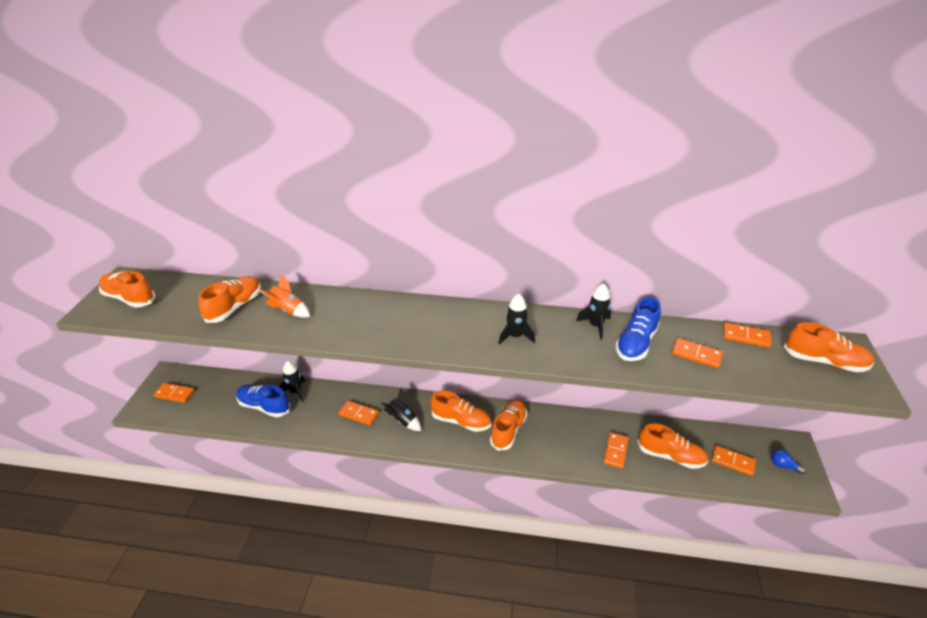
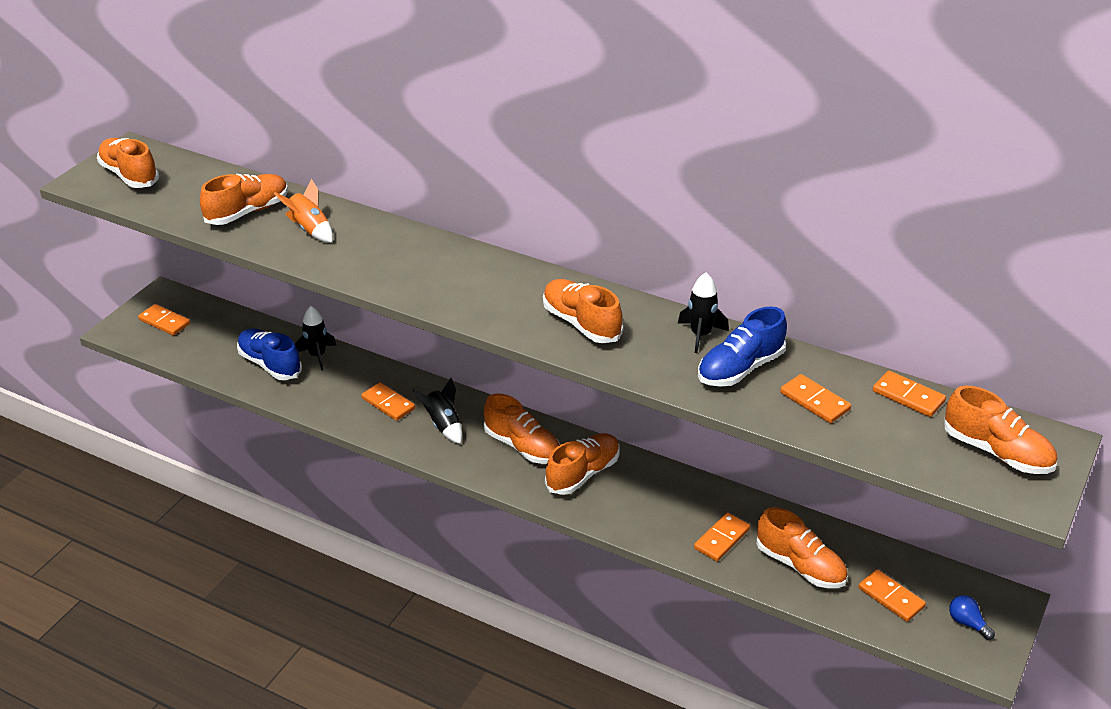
camera: 20 degrees right, 0 degrees up
black rocket [498,294,535,345] -> orange shoe [543,279,623,343]

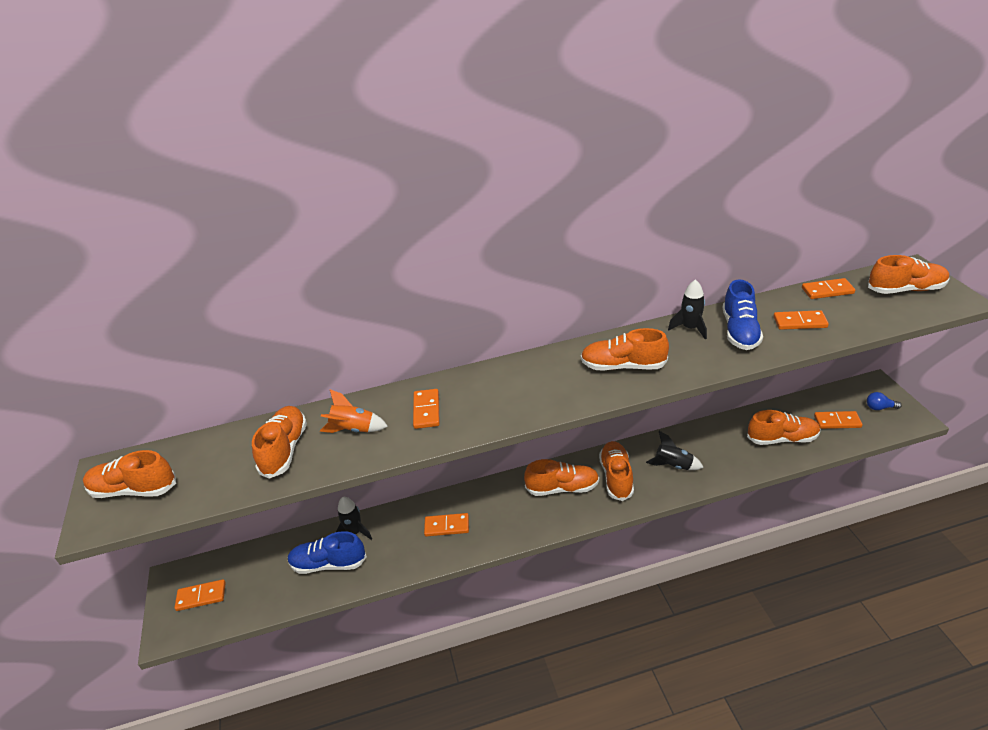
camera: 40 degrees left, 0 degrees up
black rocket [412,378,462,444] -> black rocket moved to [646,431,704,470]
orange domino [694,512,750,561] -> orange domino moved to [413,389,440,429]

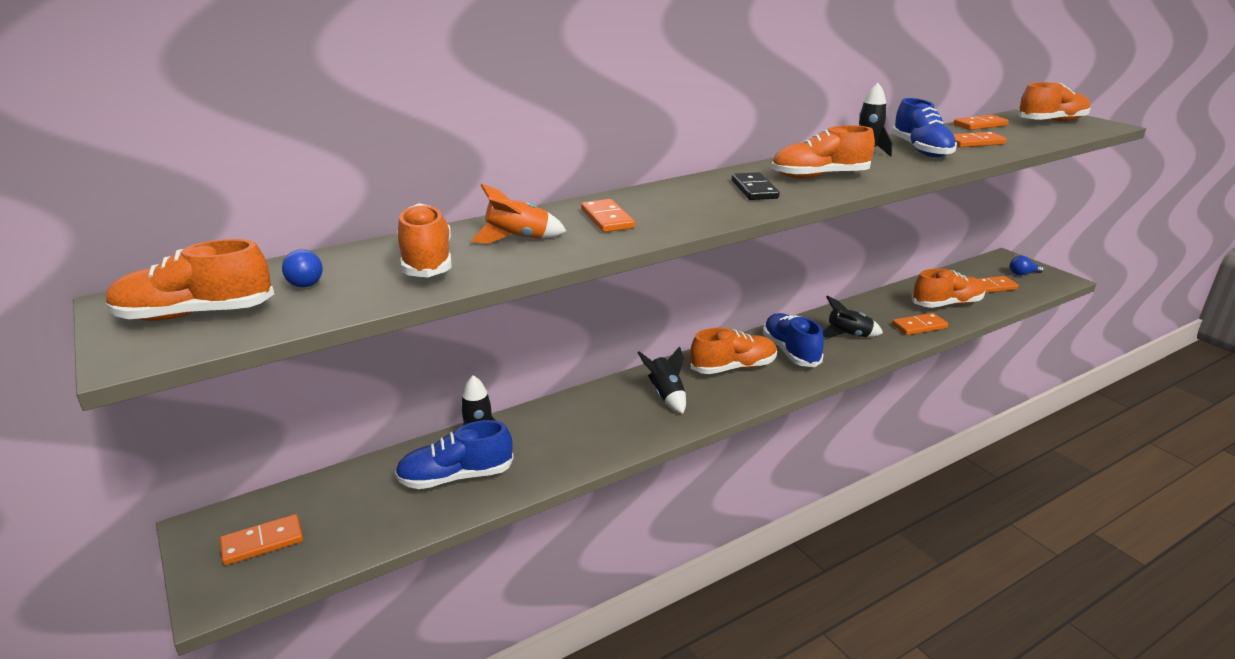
camera: 20 degrees left, 10 degrees down
orange domino [424,513,469,537] -> orange domino moved to [892,313,948,335]
orange shoe [599,441,634,501] -> blue shoe [763,313,824,367]
none -> blue light bulb [282,249,323,287]
none -> black rocket [637,346,686,414]
none -> black domino [732,172,779,200]

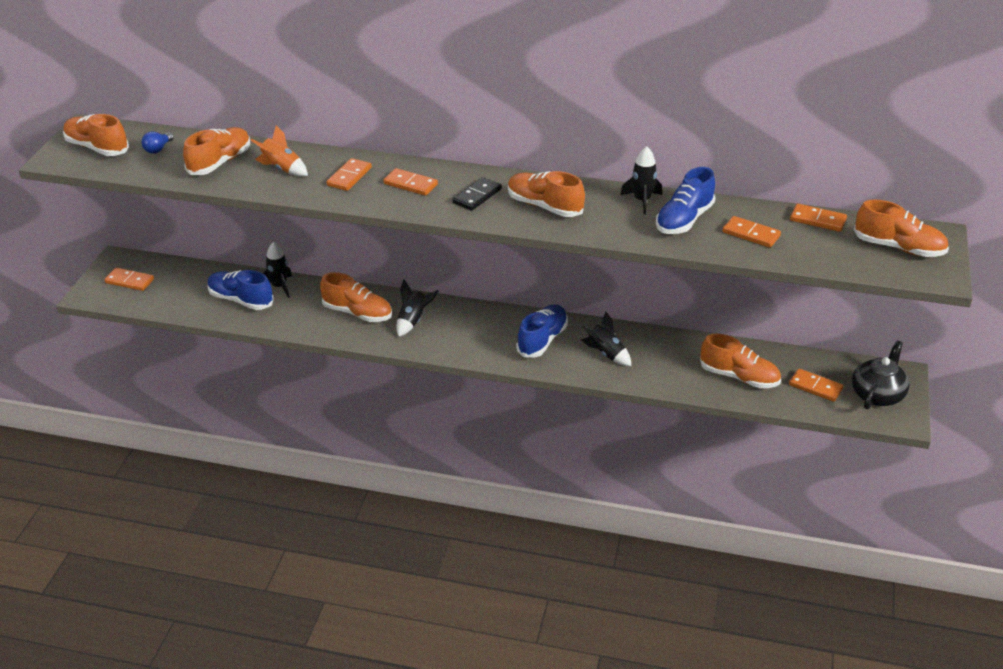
camera: 45 degrees right, 10 degrees up
orange shoe [690,328,777,374] -> orange shoe moved to [320,272,392,322]
orange domino [892,313,948,335] -> orange domino moved to [383,168,438,196]
blue light bulb [1010,256,1044,275] -> black teapot [852,341,909,409]

